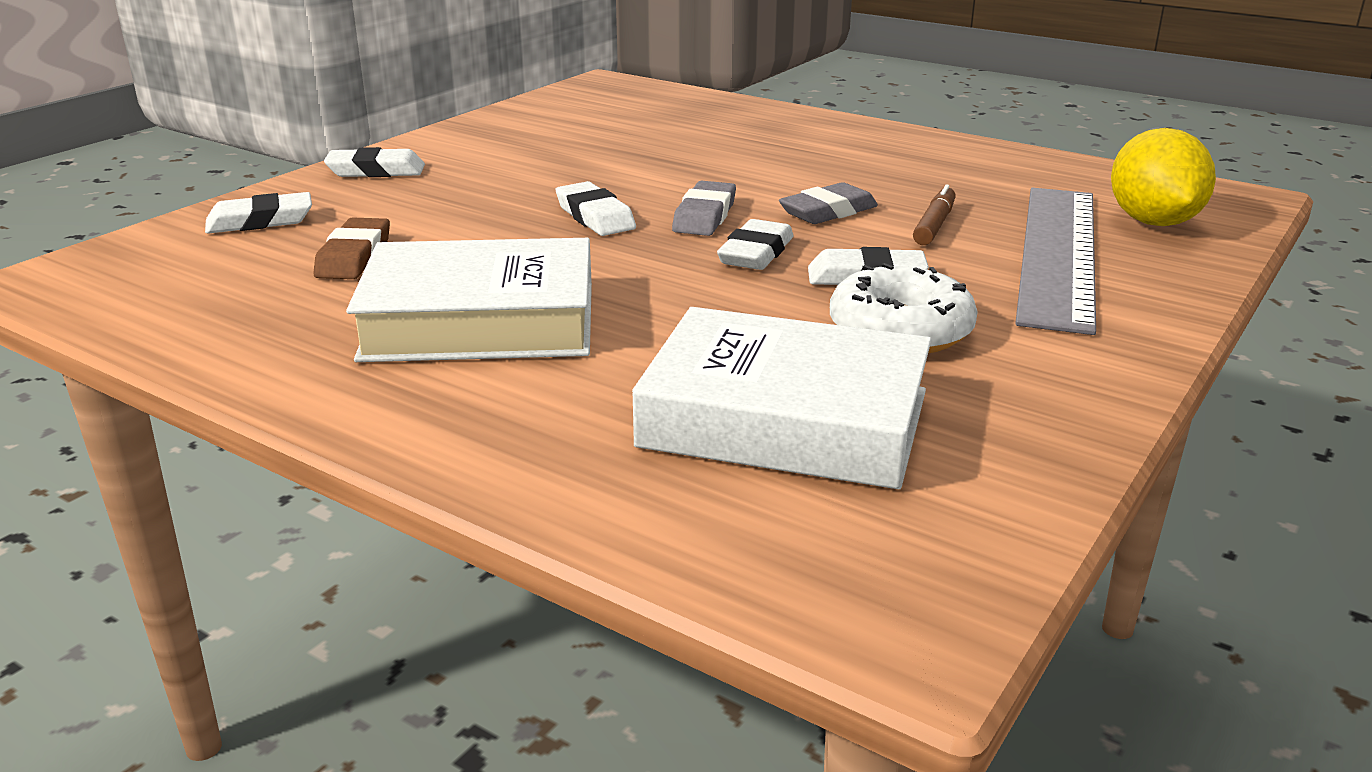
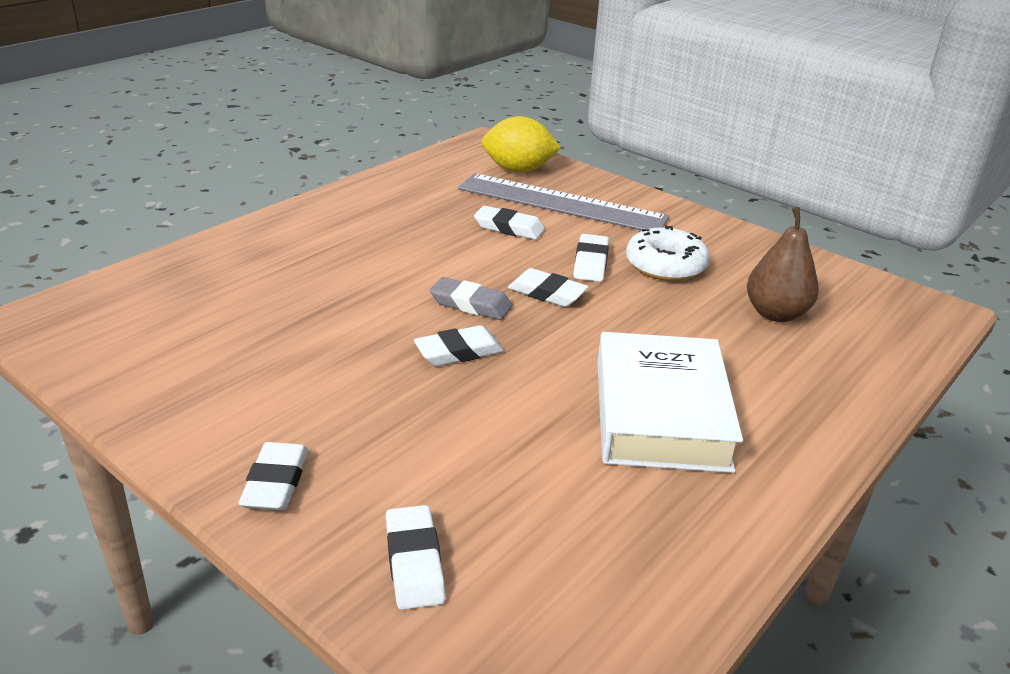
camera: 85 degrees left, 5 degrees up
brown eraser [313,217,390,279] -> none
white book [632,307,932,489] -> brown pear [747,207,819,322]
grey eraser [779,182,878,224] -> none
brown marker [913,185,956,245] -> white eraser [474,206,545,240]

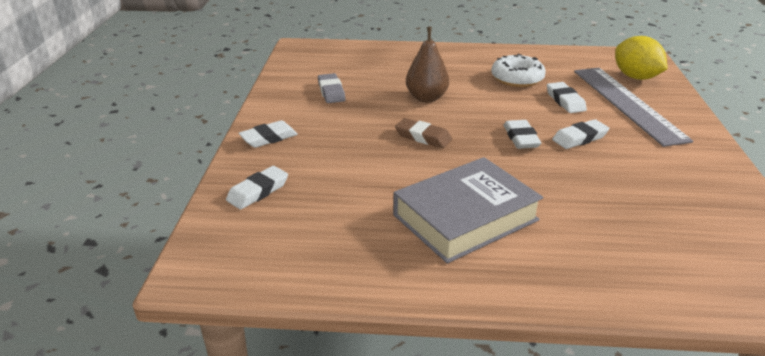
camera: 55 degrees right, 0 degrees up
white eraser [414,325,504,366] -> brown eraser [395,118,452,148]
grey eraser [430,277,512,320] -> grey eraser moved to [318,73,346,103]
white book [597,332,743,473] -> grey book [393,157,543,263]
white donut [626,225,710,281] -> white donut moved to [491,54,546,87]
brown pear [747,207,819,322] -> brown pear moved to [406,27,449,102]

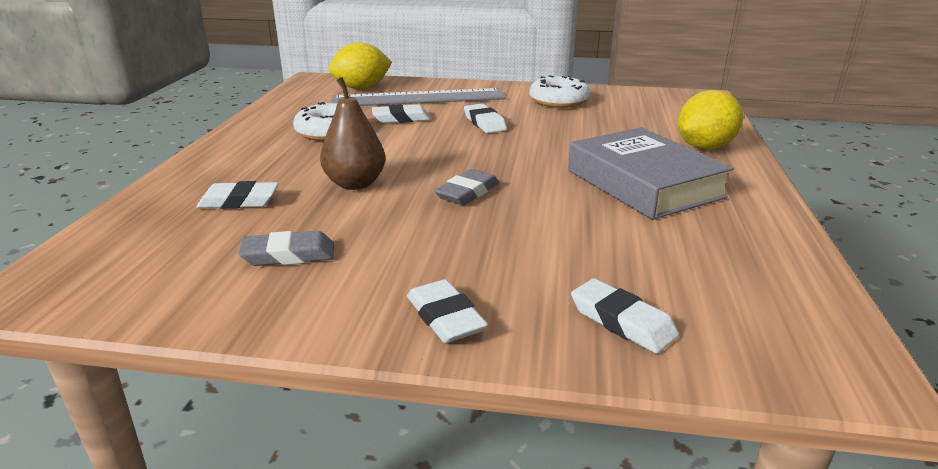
camera: 85 degrees left, 5 degrees down
brown eraser [395,118,452,148] -> grey eraser [434,169,499,205]
white eraser [504,120,542,149] -> white eraser moved to [197,181,279,209]
none -> white donut [529,75,590,108]
none -> yellow lemon [678,90,743,150]

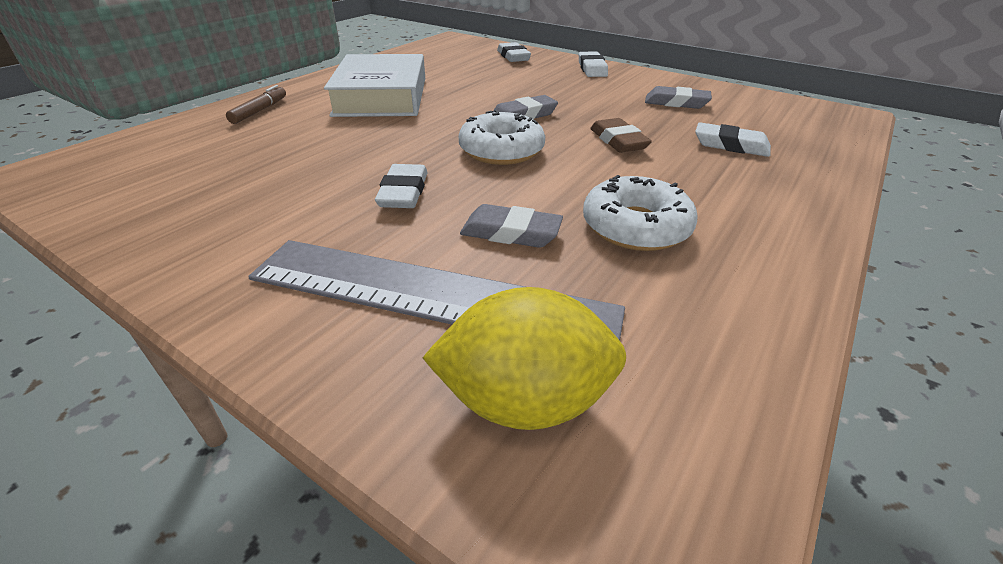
camera: 155 degrees left, 10 degrees up
brown pear [320,77,386,190] -> brown eraser [590,118,652,153]
white eraser [372,104,431,123] -> grey eraser [460,204,563,248]
white donut [529,75,590,108] -> white donut moved to [459,110,545,165]
grey book [568,127,734,220] -> white book [324,54,425,117]
yellow lemon [678,90,743,150] -> brown marker [226,85,286,124]

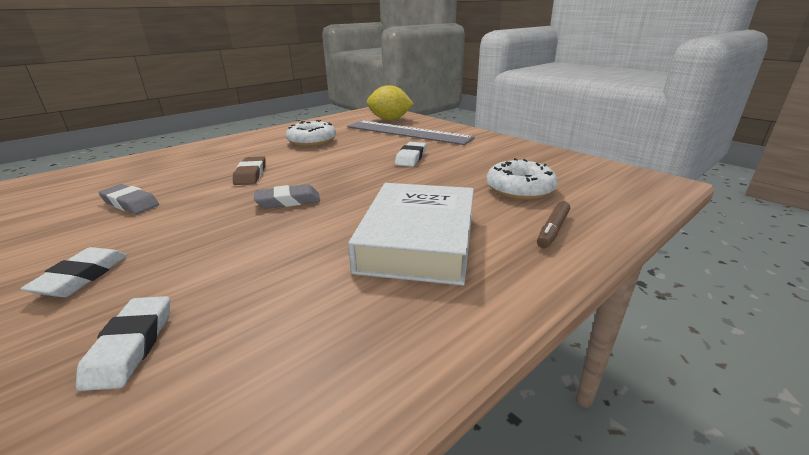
camera: 165 degrees left, 10 degrees down
white donut [459,110,545,165] -> white donut moved to [487,158,558,200]
grey eraser [460,204,563,248] -> none
white eraser [695,122,771,157] -> none

